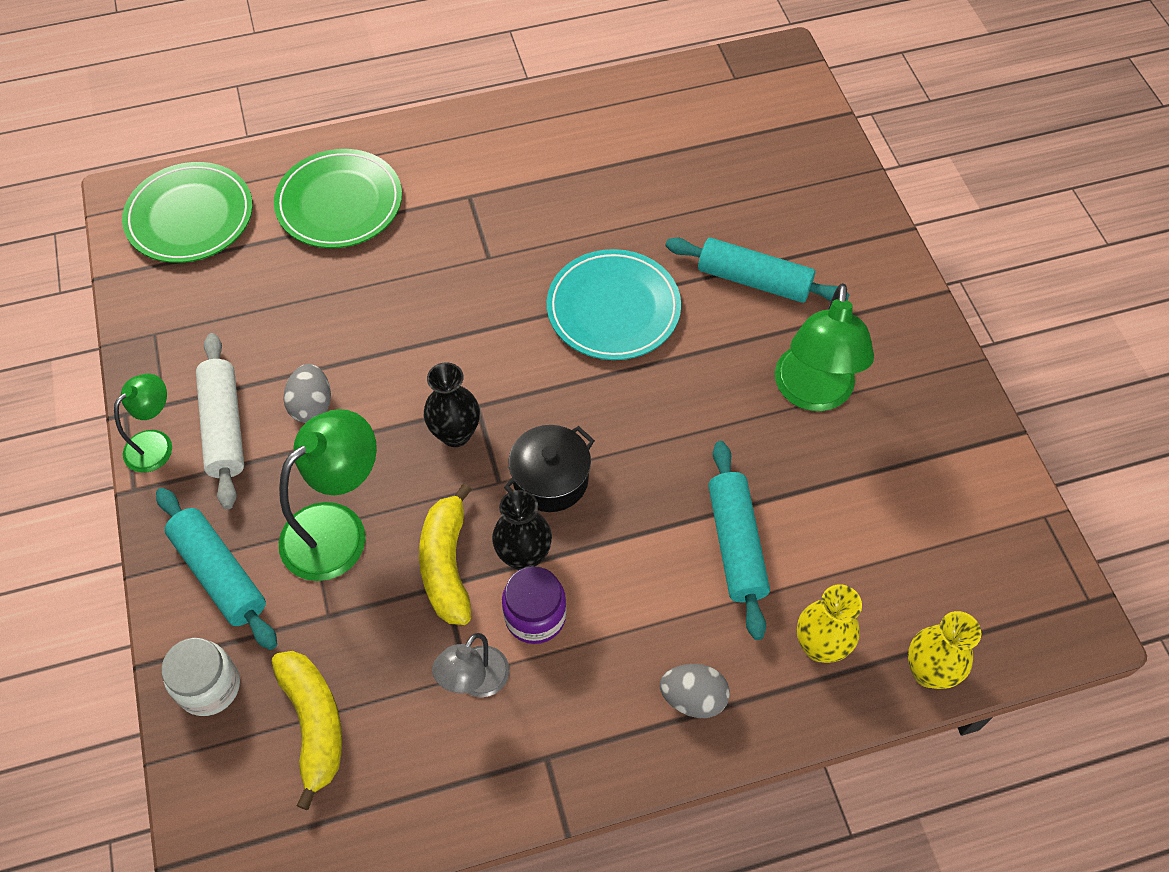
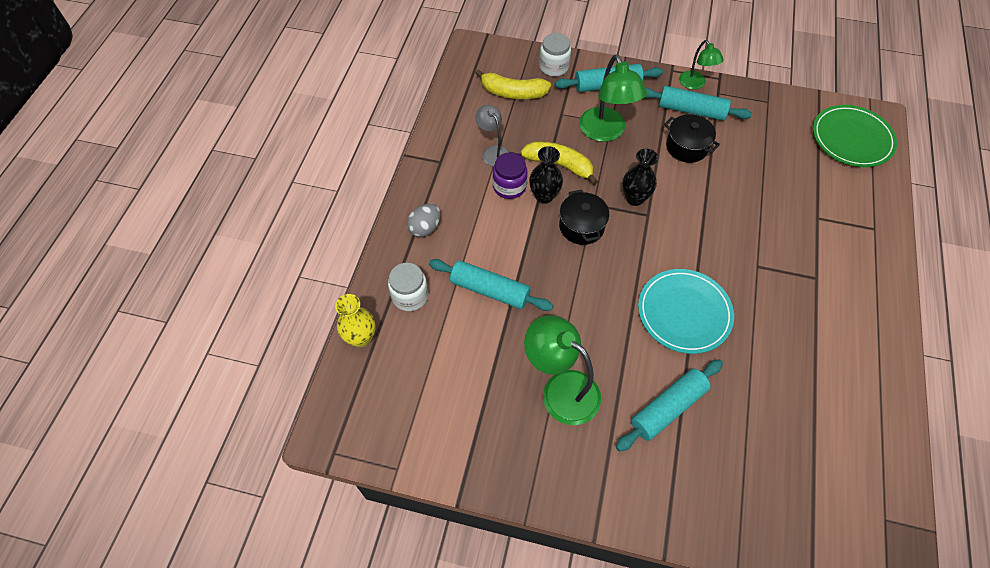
camera: 120 degrees right, 0 degrees up
white rolling pin [196,333,244,509] -> turquoise rolling pin [644,86,752,121]
green plate [274,149,402,248] -> none
grey egg [283,364,331,423] -> black pot [664,114,720,163]
yellow vase [797,584,862,663] -> white jar [388,263,428,311]

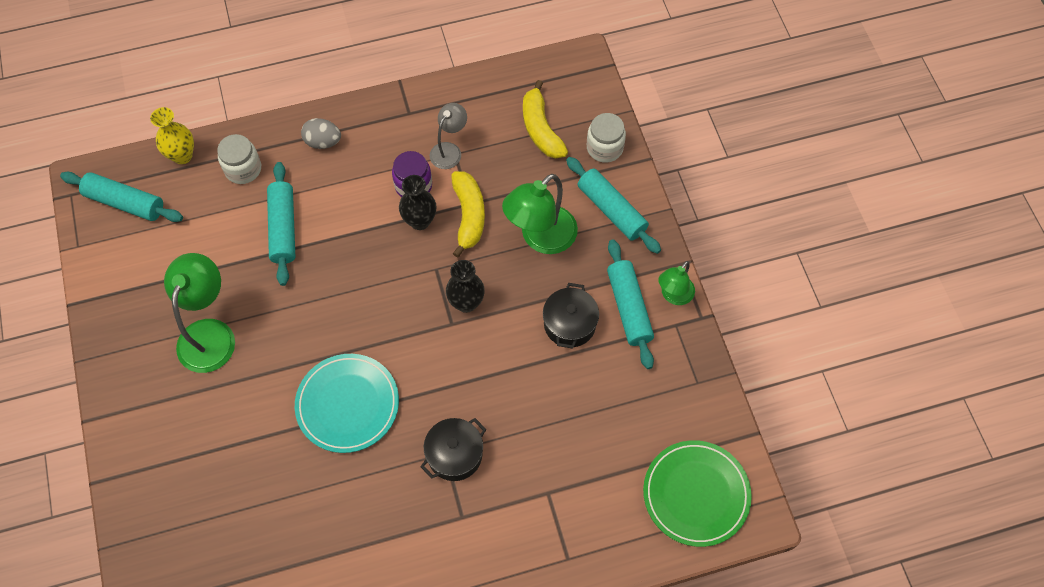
camera: 60 degrees right, 5 degrees up
black pot [559,190,609,245] -> black pot moved to [420,418,486,481]
turquoise rolling pin [616,359,723,452] -> turquoise rolling pin moved to [60,172,183,222]

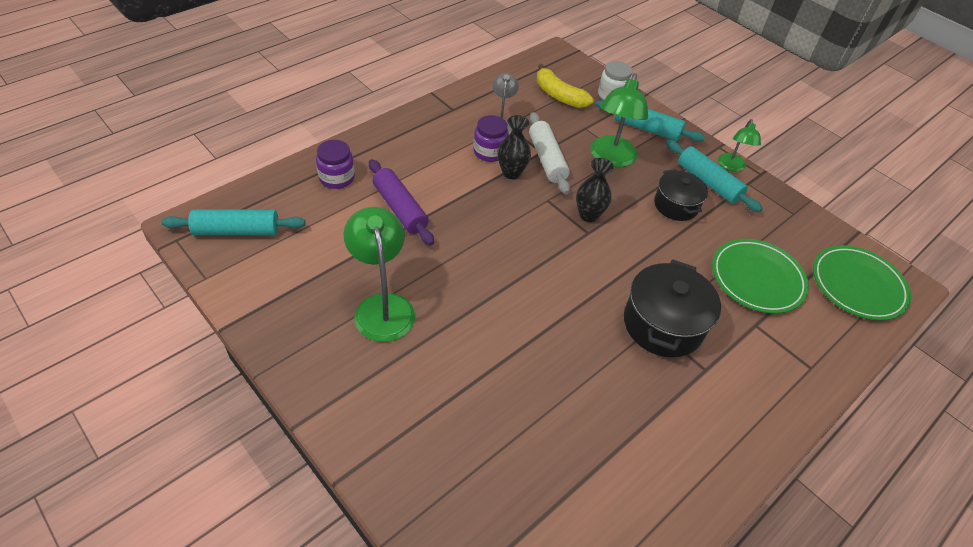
camera: 30 degrees left, 15 degrees down
yellow vase [150,107,194,164] -> none
white jar [217,134,261,184] -> purple jar [316,140,355,189]
turquoise rolling pin [267,162,295,286] -> purple rolling pin [369,159,434,246]
turquoise plate [295,354,399,453] -> none
grey egg [301,118,341,149] -> none
black pot [420,418,486,481] -> black pot [624,260,721,357], size x1.55
yellow banana [451,171,485,258] -> white rolling pin [529,112,570,194]
none -> green plate [712,239,809,313]

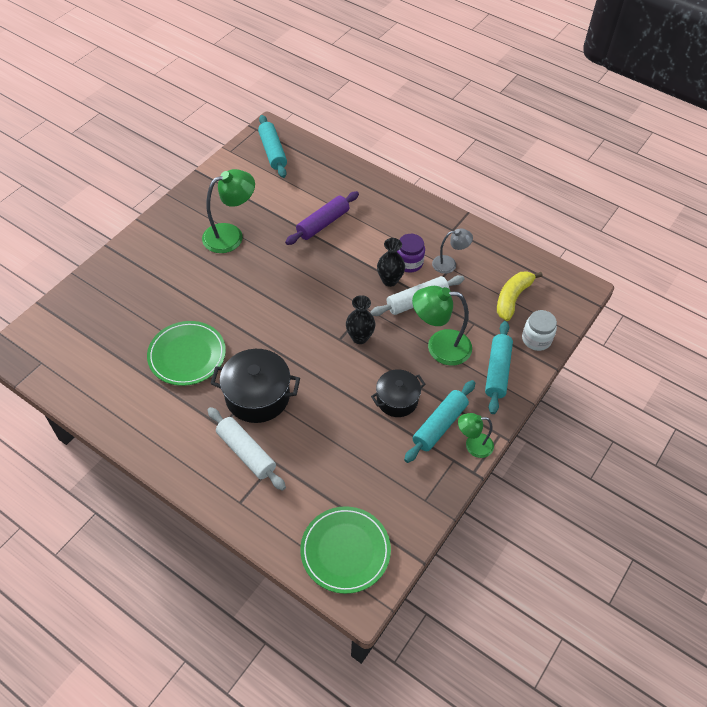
camera: 80 degrees right, 5 degrees up
purple jar [316,140,355,189] -> none
green plate [712,239,809,313] -> green plate moved to [147,321,226,386]
none -> white rolling pin [207,407,286,491]

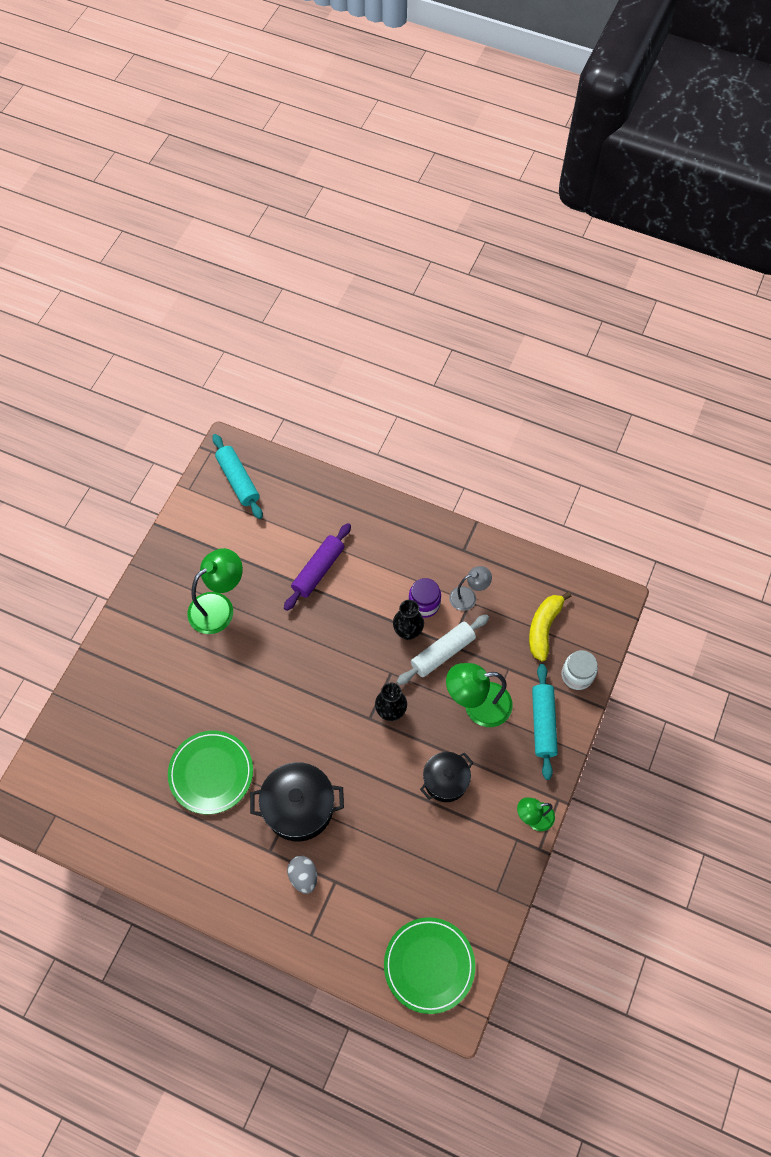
camera: 10 degrees left, 10 degrees up
white rolling pin [207,407,286,491] -> grey egg [287,856,317,894]
turquoise rolling pin [404,380,475,463] -> none

